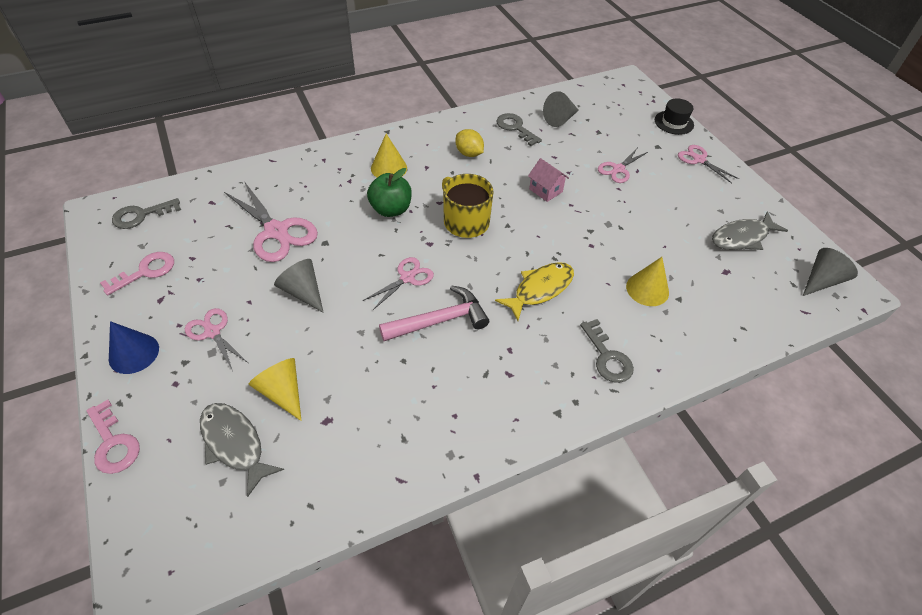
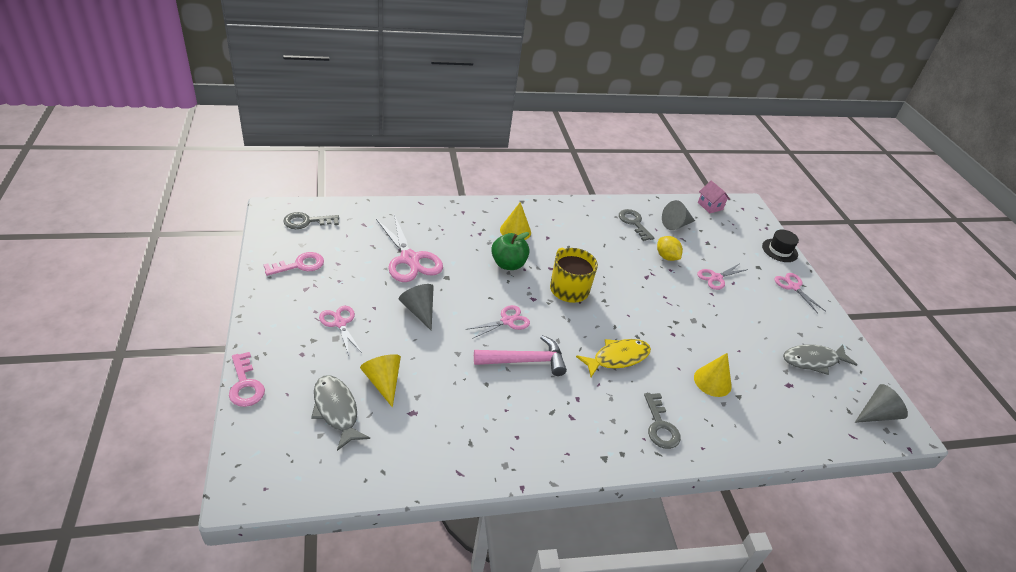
camera: 10 degrees right, 10 degrees down
blue cone [109,321,159,374] -> none
yellow lemon [455,129,484,157] -> yellow lemon moved to [657,236,683,261]
pink house [528,158,569,202] -> pink house moved to [698,180,730,213]

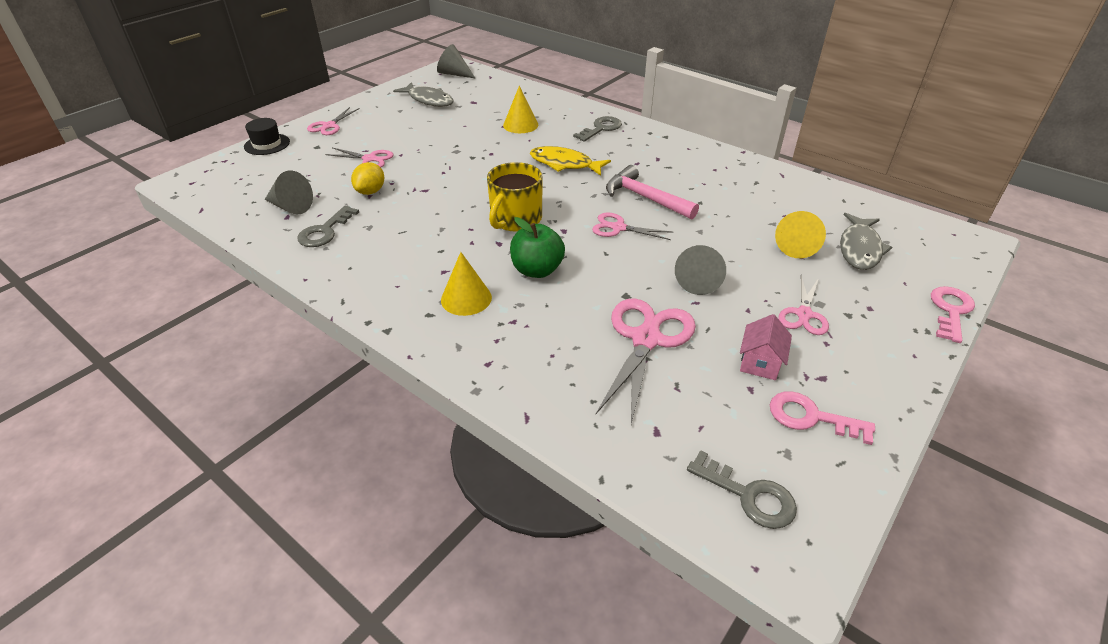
camera: 125 degrees left, 0 degrees up
pink house [698,180,730,213] -> pink house moved to [740,314,792,380]

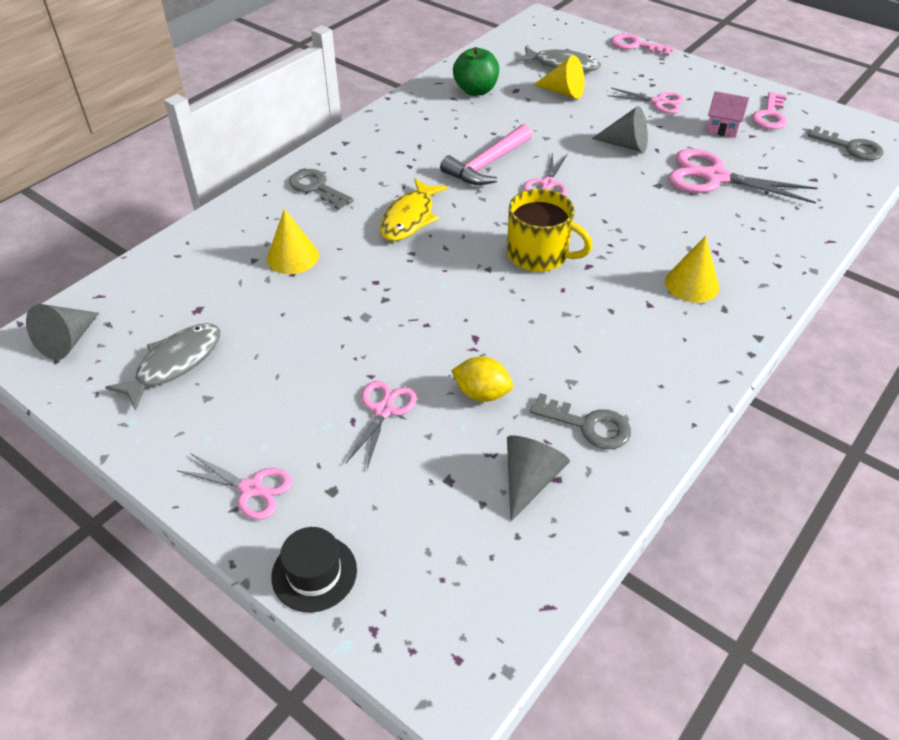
camera: 90 degrees left, 5 degrees up
green apple [510,217,565,278] -> green apple moved to [453,47,499,96]
grey key [687,450,797,529] -> grey key turned 90 degrees clockwise [808,126,884,160]

